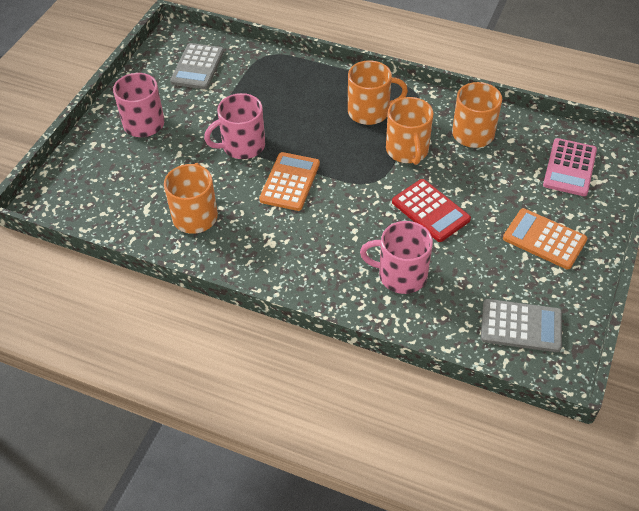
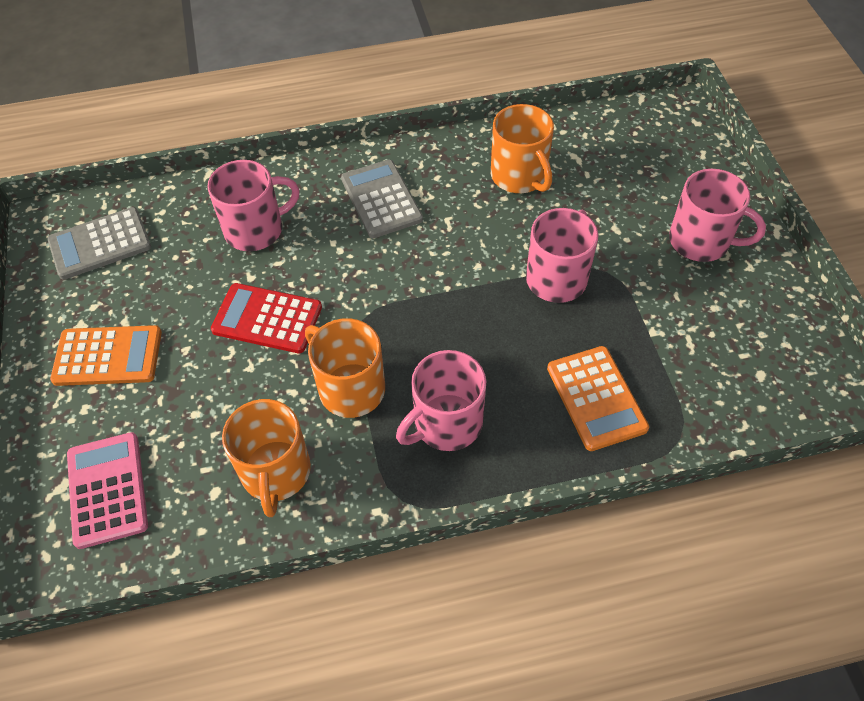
camera: 145 degrees right, 5 degrees up
grey calculator [170,43,224,89] -> grey calculator moved to [341,160,423,238]
orange calculator [259,152,320,211] -> orange calculator moved to [547,346,649,451]
orange mug [348,60,408,125] -> pink mug [396,350,486,451]

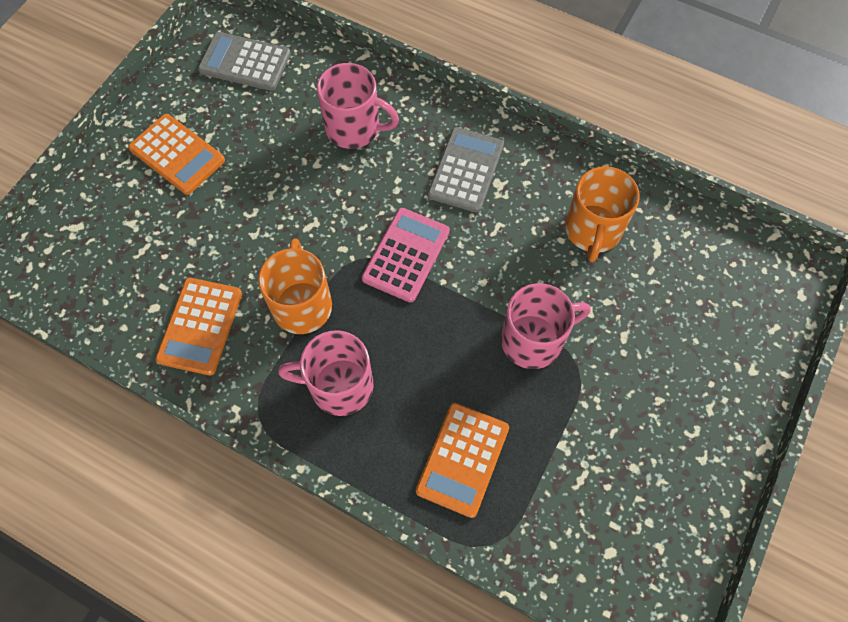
camera: 40 degrees right, 10 degrees up
pink calculator [67,432,148,549] -> pink calculator moved to [362,208,450,303]
red calculator [211,283,322,353] -> none
orange mug [222,399,311,518] -> orange calculator [155,278,242,376]
pink mug [669,169,766,262] -> none

